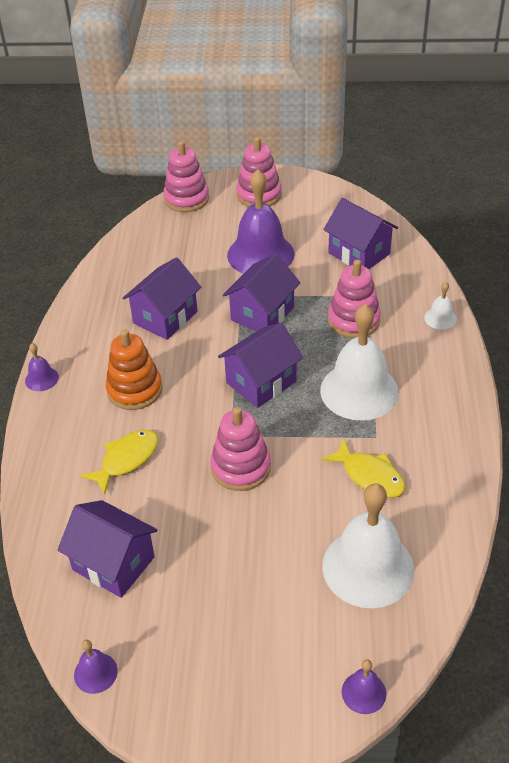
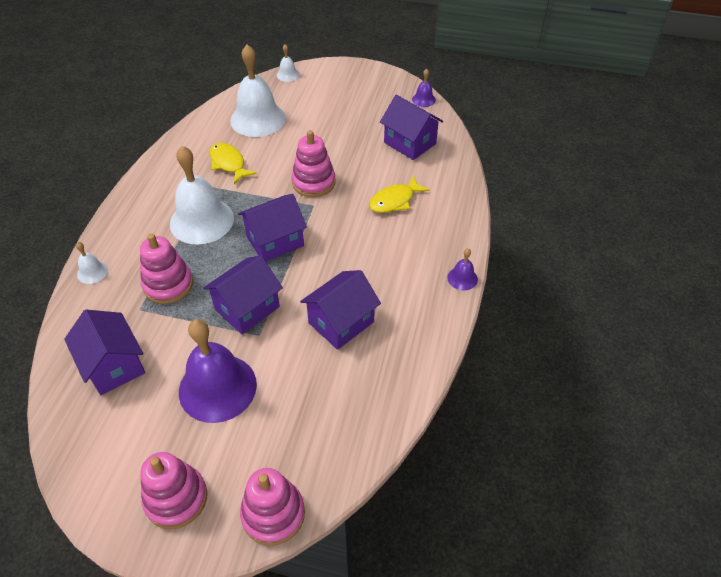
camera: 170 degrees left, 5 degrees up
orange stacking toy [106,329,162,410] -> none
purple bell [342,659,386,714] -> white bell [277,44,299,82]

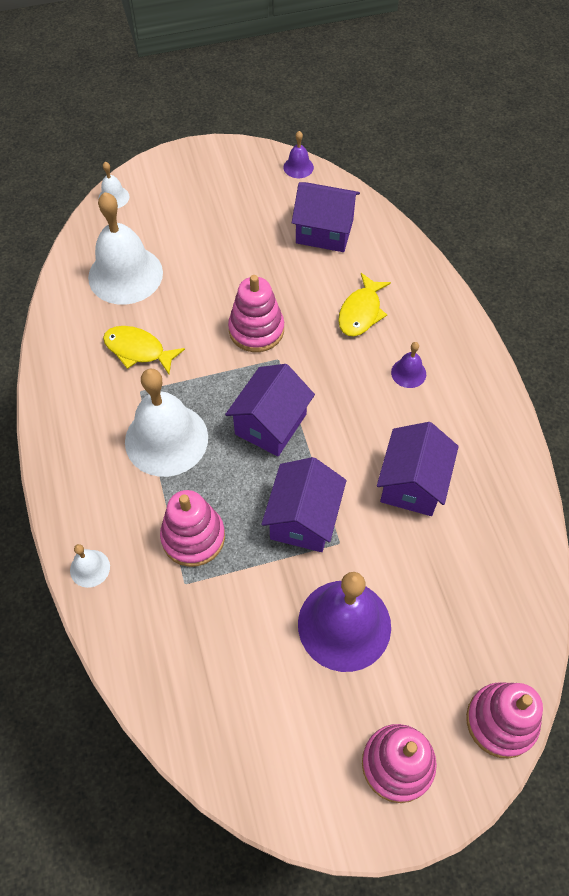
camera: 30 degrees left, 10 degrees up
purple house [64,310,145,395] -> none
purple bell [447,248,478,290] -> purple bell moved to [391,342,426,388]

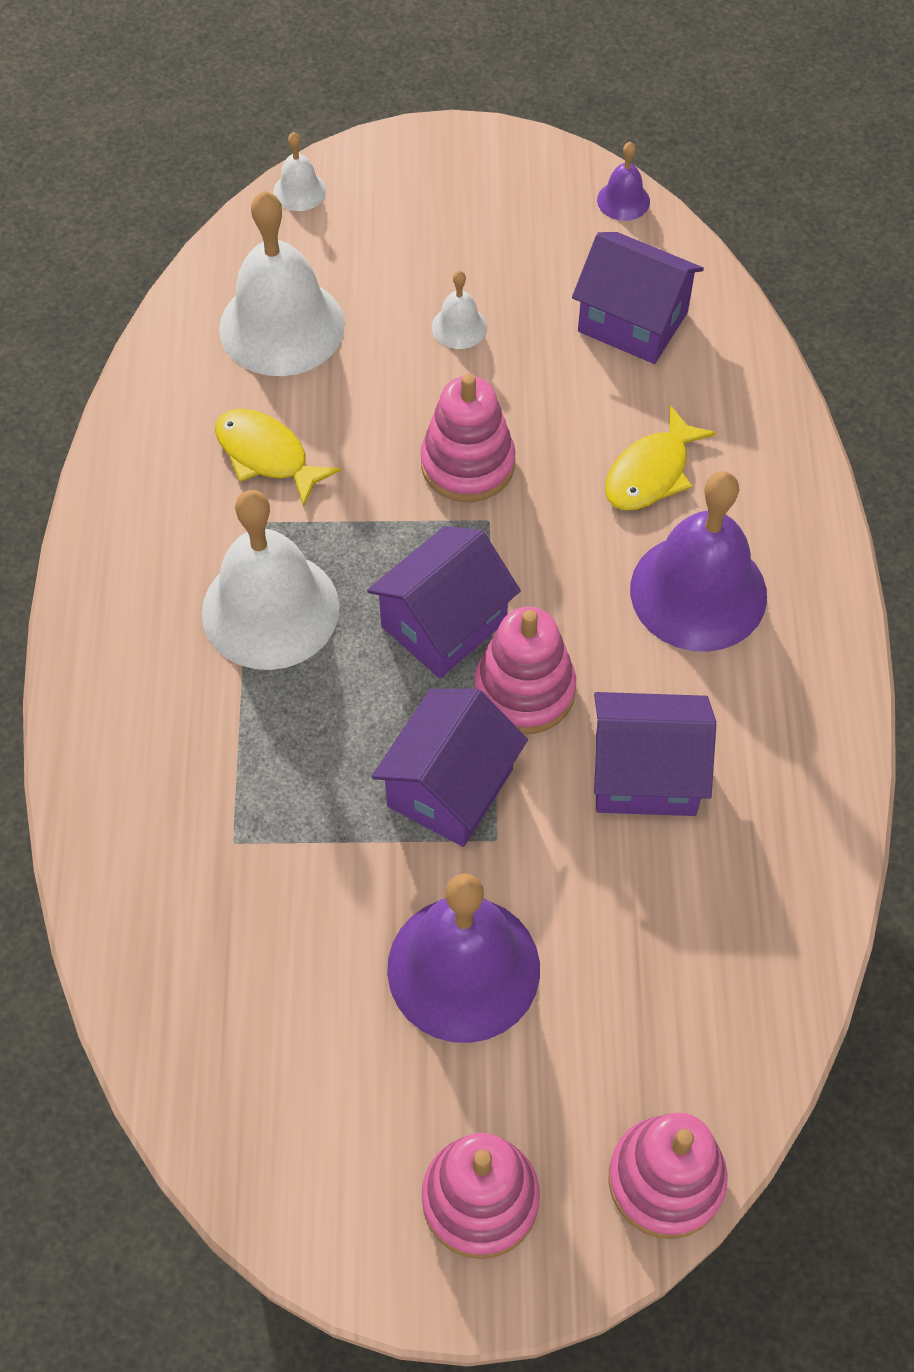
camera: 15 degrees right, 0 degrees up
white bell [70,544,110,588] -> white bell moved to [432,271,487,349]
pink stacking toy [160,490,225,567] -> pink stacking toy moved to [474,607,576,734]
purple house [377,422,459,516] -> purple house turned 60 degrees clockwise [594,692,716,816]
purple bell [391,342,426,388] -> purple bell [630,471,767,652], size x2.26

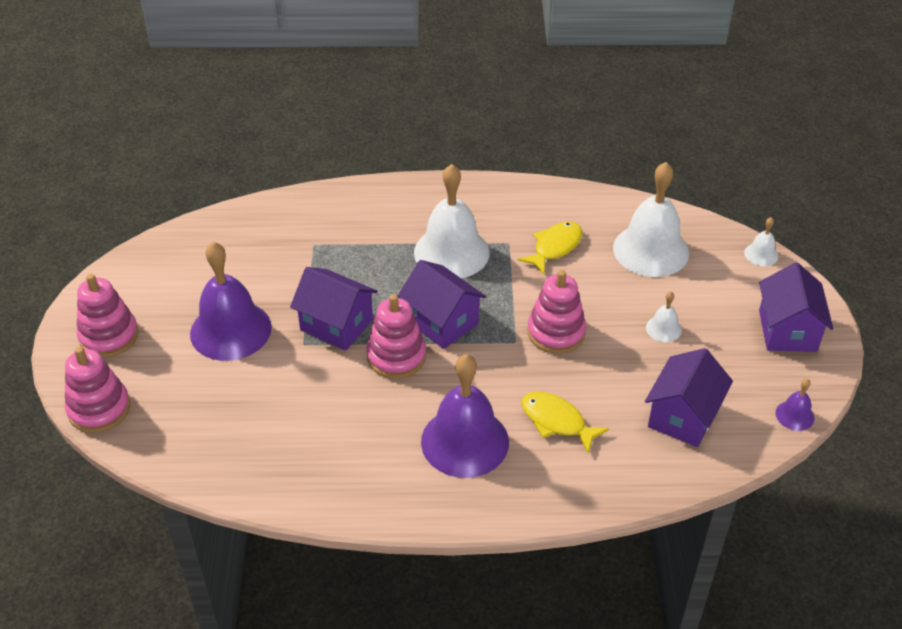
camera: 90 degrees right, 15 degrees down
purple house [594,692,716,816] -> purple house moved to [759,262,833,352]

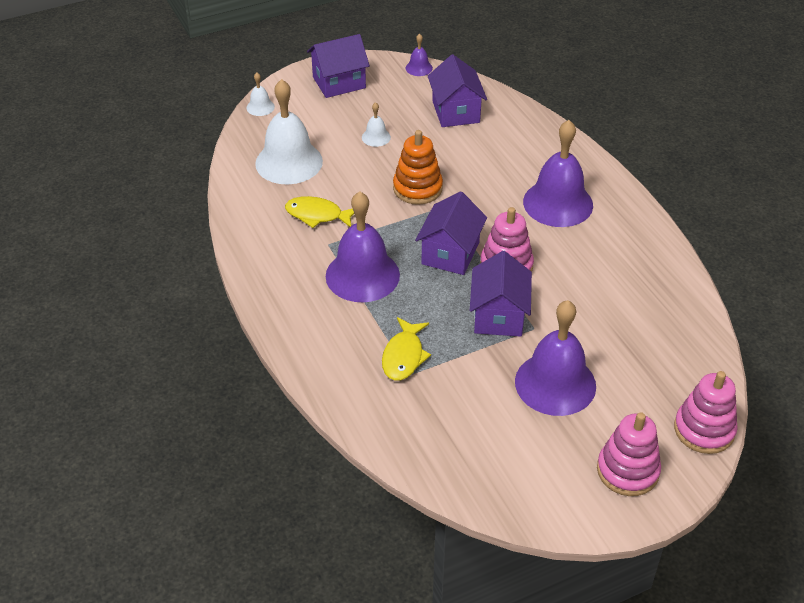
camera: 115 degrees left, 0 degrees up
white bell [414,164,490,278] -> purple bell [326,191,400,302]
yellow fish [522,391,609,453] -> yellow fish moved to [382,317,431,381]
pink stacking toy [527,270,586,354] -> orange stacking toy [393,130,443,205]
purple house [645,348,733,447] -> purple house turned 75 degrees clockwise [428,54,487,127]

